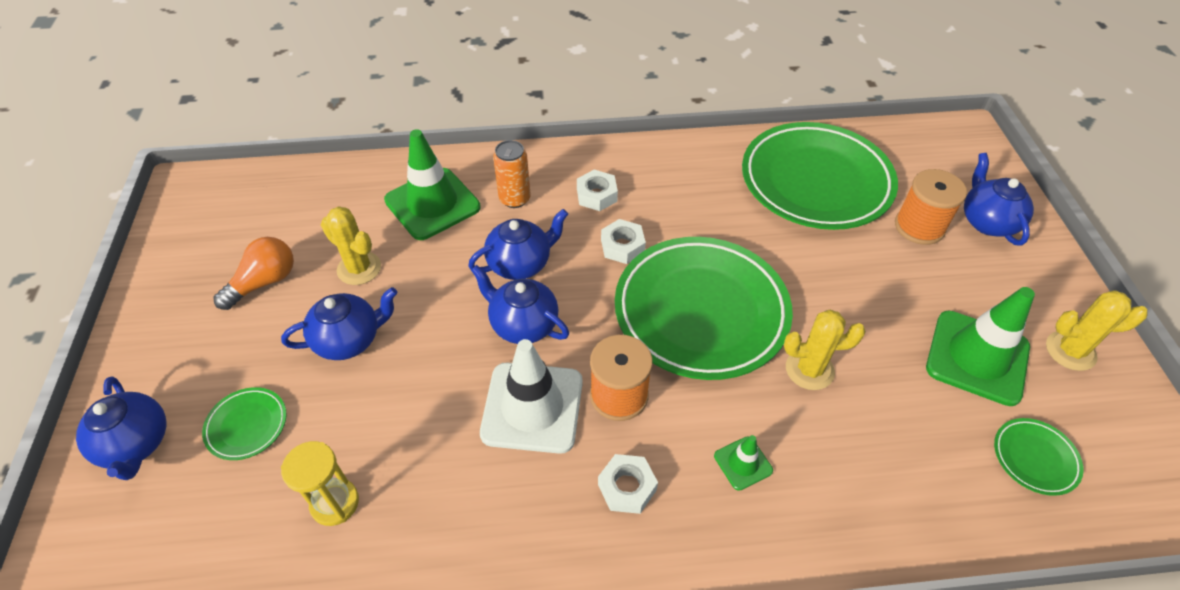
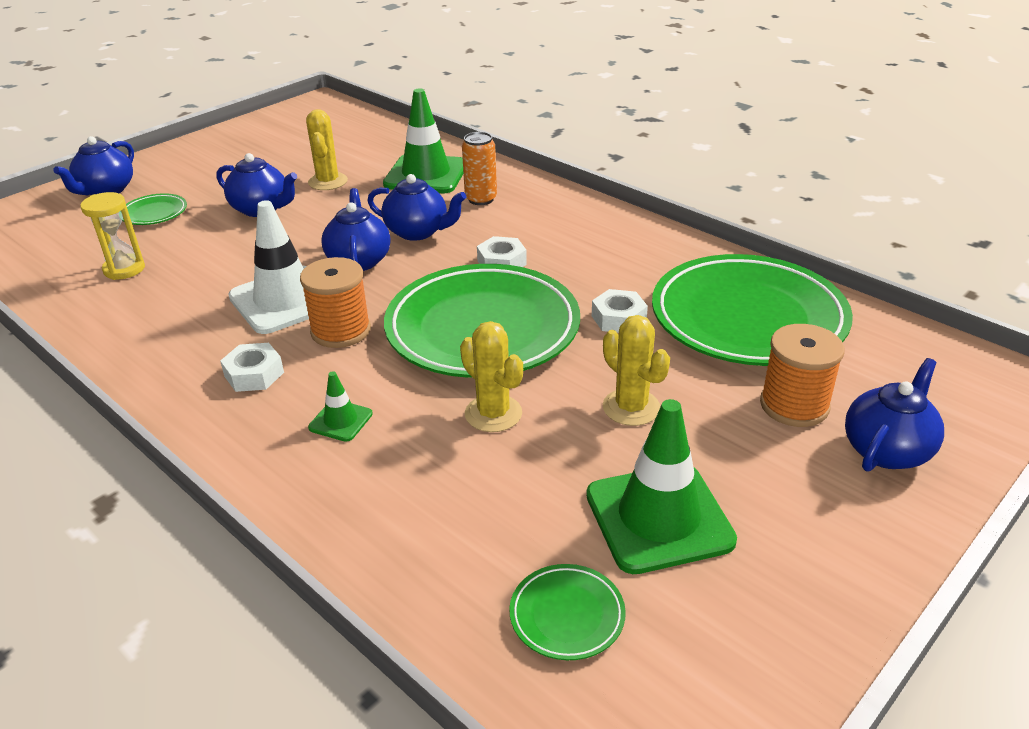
camera: 50 degrees right, 15 degrees down
orange light bulb [213,237,294,310] -> none
white nut [577,170,618,211] -> white nut moved to [592,289,648,333]
yellow cactus [1046,290,1148,371] -> yellow cactus moved to [603,315,670,426]

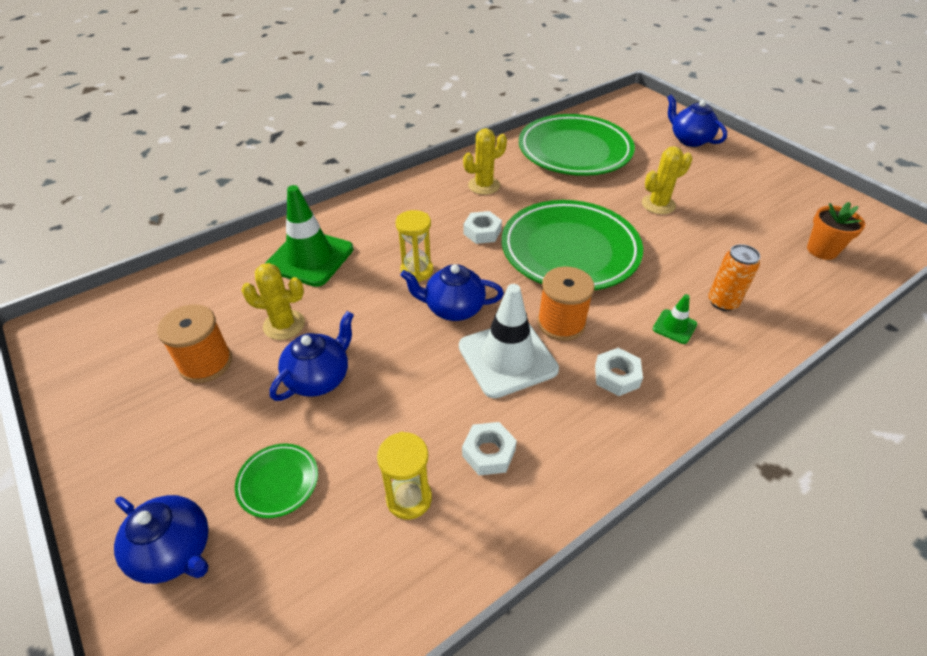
camera: 80 degrees left, 10 degrees up
blue teapot [368,174,466,241] -> yellow hourglass [395,210,433,282]
yellow cactus [460,321,523,432] -> yellow cactus moved to [463,128,507,195]
orange can [462,132,497,205] -> orange can moved to [708,244,760,311]
green plate [509,564,626,660] -> orange flower pot [807,202,865,260]
green traffic cone [586,399,737,574] -> none
white nut [592,289,648,333] -> white nut moved to [462,422,517,476]
orange spool [760,324,845,427] -> orange spool moved to [157,304,232,383]

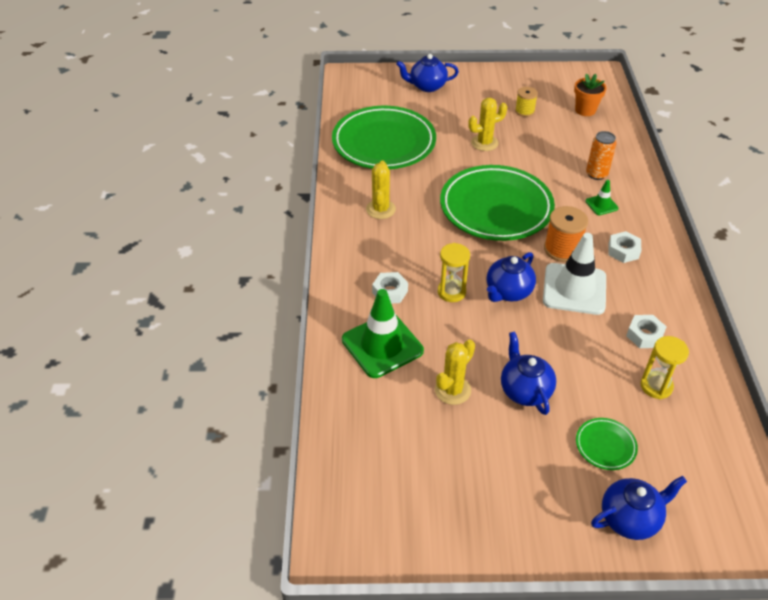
camera: 55 degrees left, 0 degrees up
orange spool [157,304,232,383] -> none
white nut [464,211,502,244] -> white nut moved to [372,272,408,303]
yellow cactus [642,146,692,214] -> yellow cactus turned 60 degrees clockwise [468,98,507,151]
none -> yellow spool [515,87,538,117]

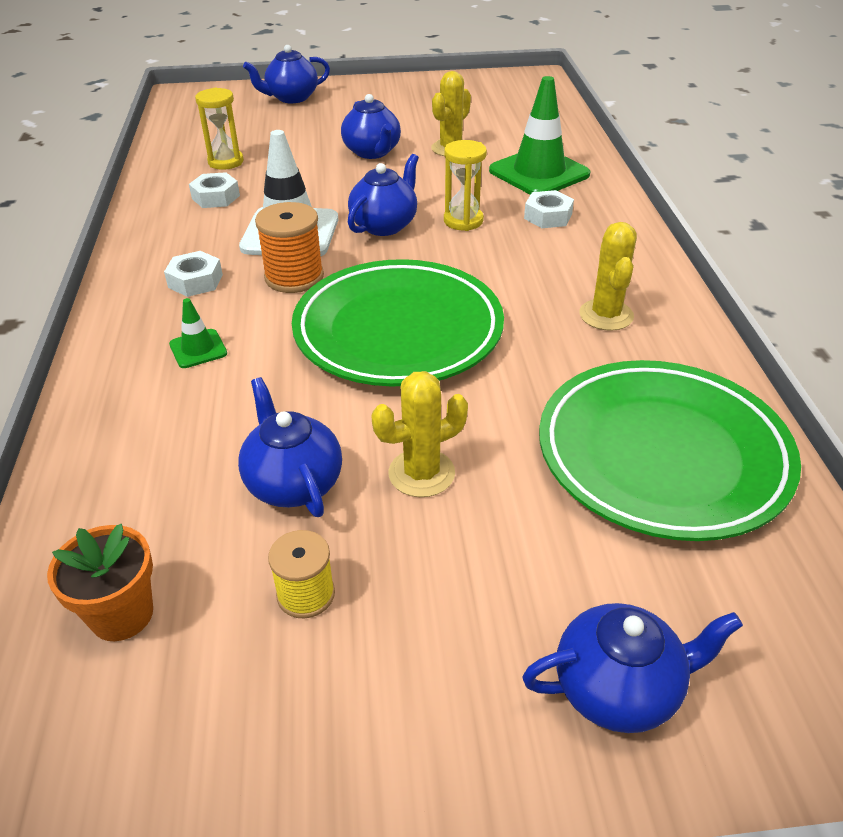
camera: 175 degrees right, 5 degrees down
green plate [576,418,638,470] -> none
orange can [586,131,616,180] -> none
none -> blue teapot [238,377,342,517]

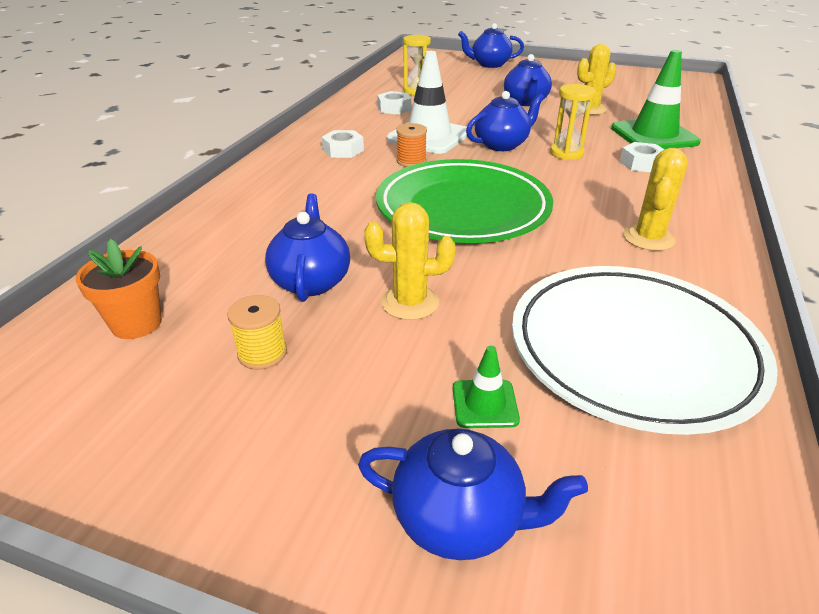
camera: 25 degrees right, 5 degrees down
green traffic cone [169,298,227,368] -> green traffic cone moved to [453,346,520,428]
orange spool [255,202,324,293] -> orange spool [396,123,427,167], size x0.64
green plate [539,360,801,541] -> white plate [512,266,778,435]

